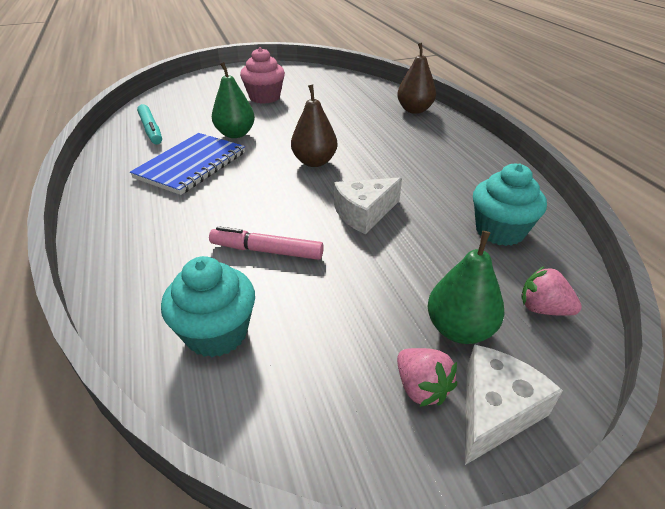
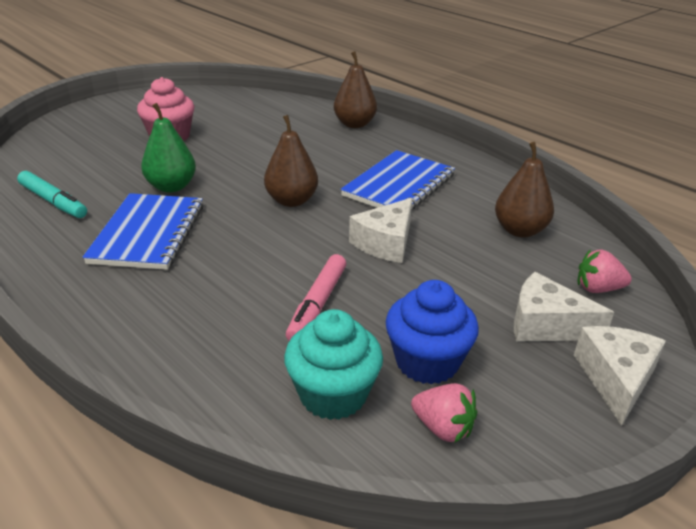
camera: 25 degrees left, 5 degrees down
pink marker [209,226,324,260] -> pink marker turned 60 degrees counterclockwise [286,254,346,341]
pink strawberry [397,348,457,407] -> pink strawberry moved to [411,383,478,443]
green pear [428,231,504,344] -> white cheese [514,272,614,342]
turquoise cupcake [473,164,547,246] -> brown pear [495,142,554,238]
none -> blue notebook [341,150,455,210]
none -> blue cupcake [386,280,479,384]

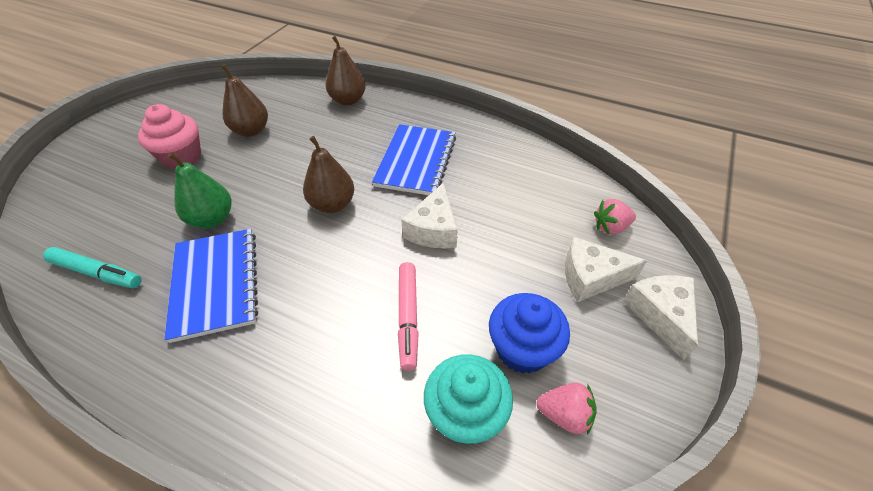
camera: 20 degrees left, 15 degrees up
brown pear [495,142,554,238] -> brown pear moved to [221,64,268,137]

